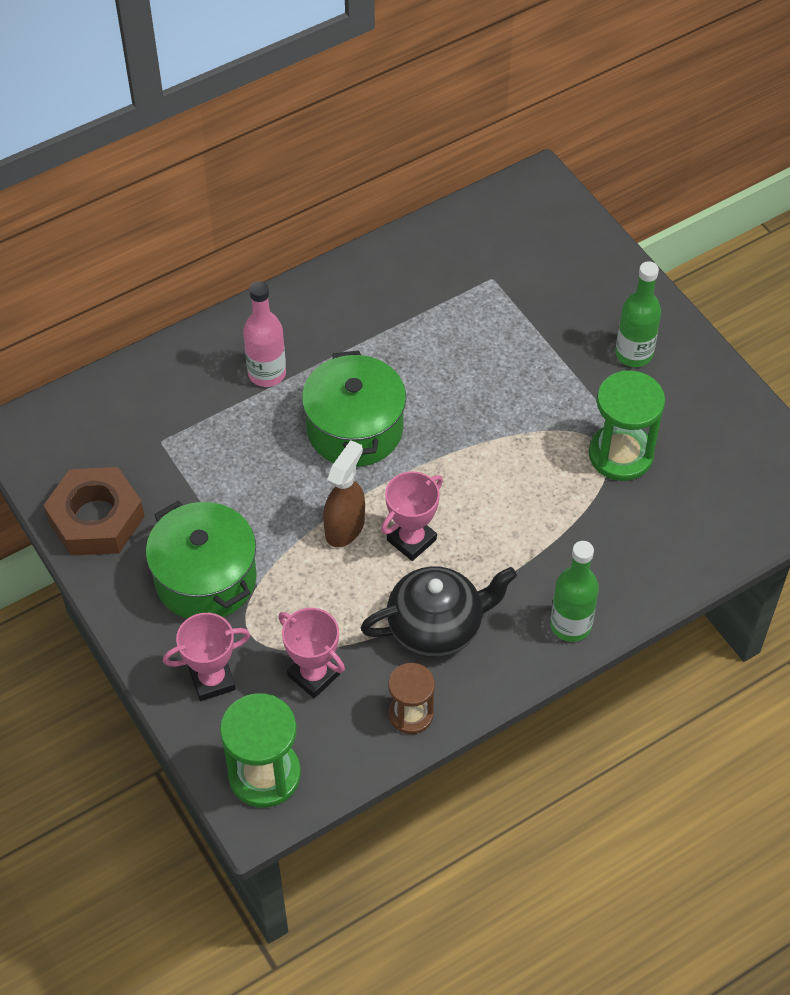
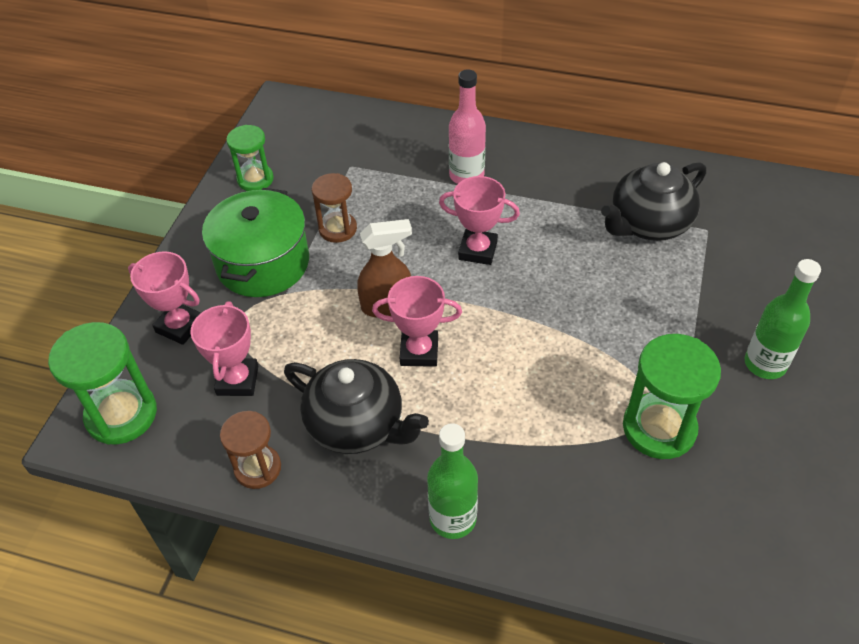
camera: 50 degrees right, 5 degrees down
brown nut [43,467,145,556] -> green hourglass [226,125,274,191]
green pot [302,350,406,467] -> pink trophy [439,176,520,265]
none -> brown hourglass [312,173,357,243]
none -> black teapot [601,162,706,241]

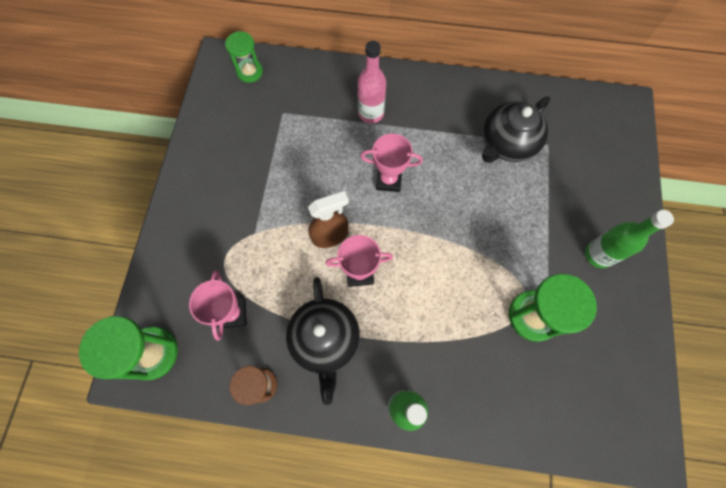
camera: 10 degrees left, 20 degrees up
pink trophy [128,251,201,345] -> none
green pot [202,188,309,297] -> none
green hourglass [226,125,274,191] -> green hourglass moved to [225,31,263,83]
black teapot [284,359,429,454] -> black teapot turned 60 degrees clockwise [286,277,360,405]
brown hourglass [312,173,357,243] -> none

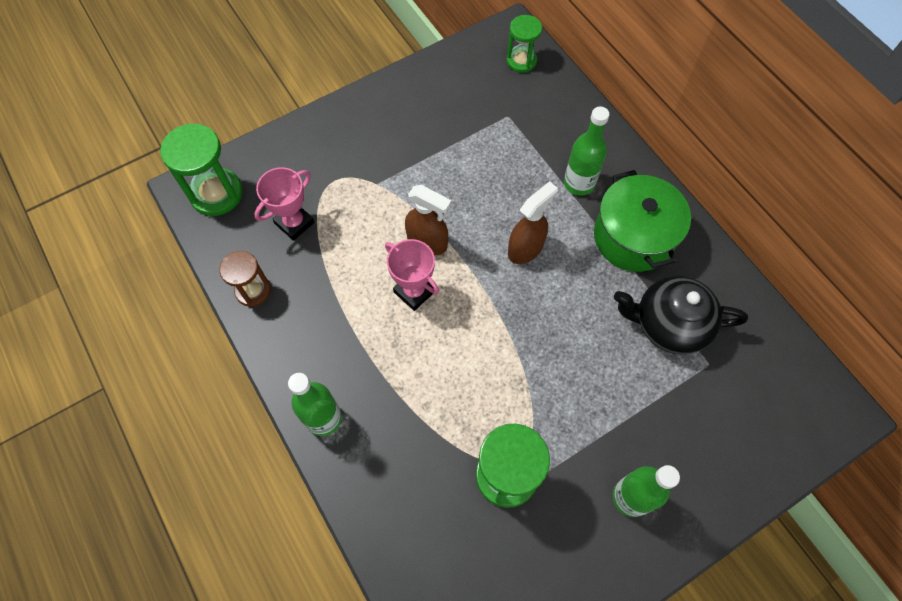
camera: 50 degrees right, 5 degrees down
black teapot [286,277,360,405] -> none
pink bottle [358,41,386,123] -> green bottle [564,106,610,196]
pink trophy [360,134,423,192] -> brown spray bottle [508,181,558,264]
none -> green pot [594,170,691,272]

